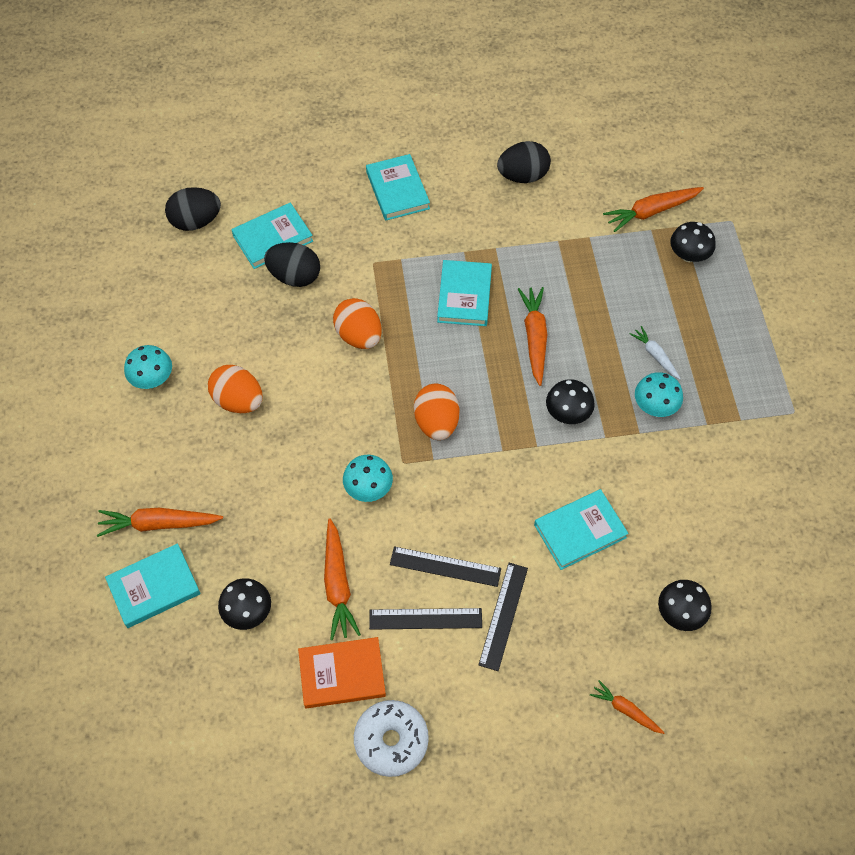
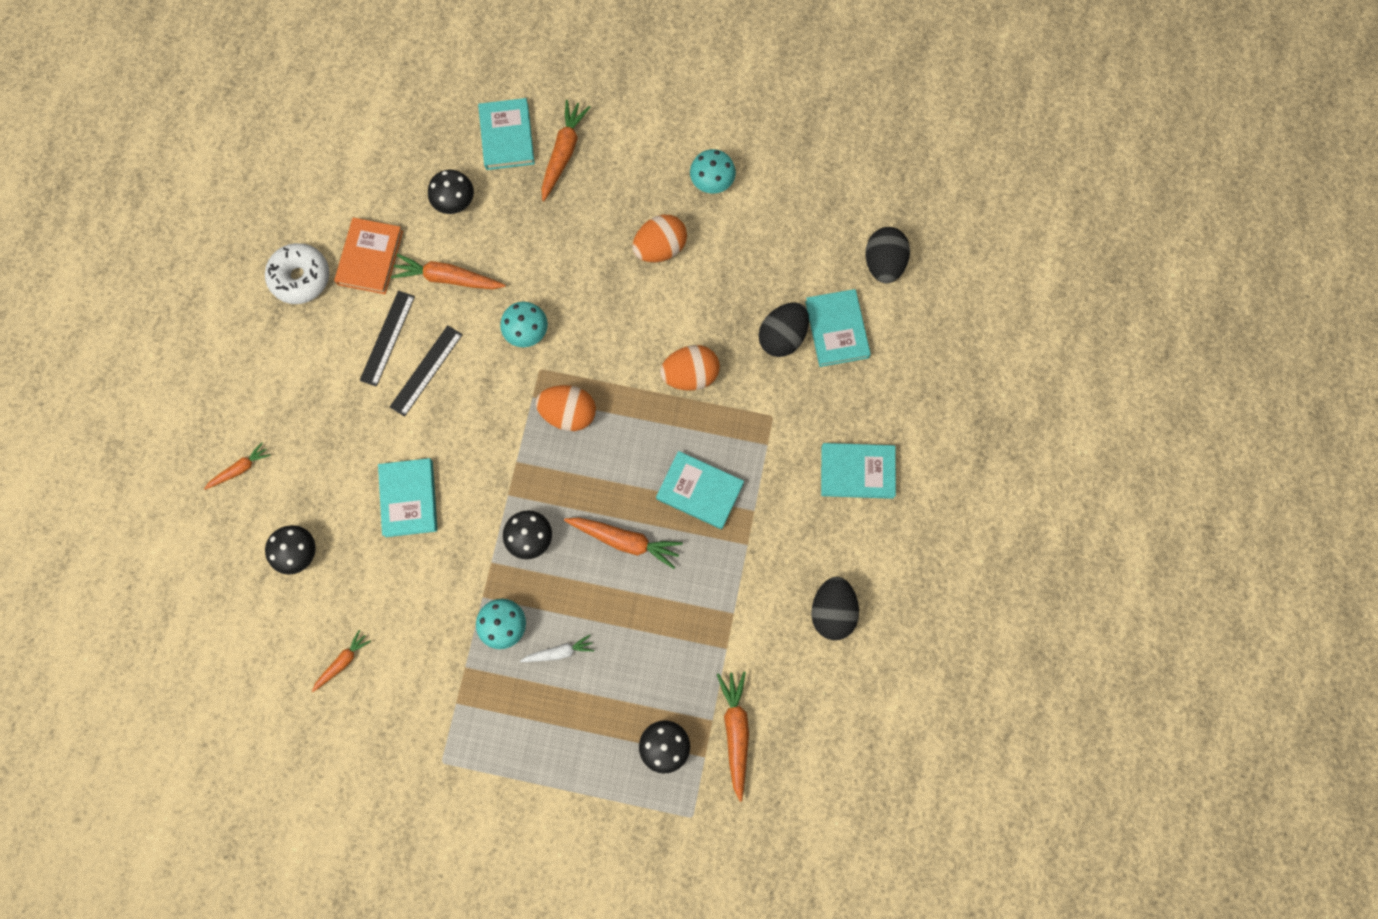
camera: 110 degrees right, 15 degrees up
black ruler [479,563,528,671] -> none
none -> orange carrot [312,630,371,692]

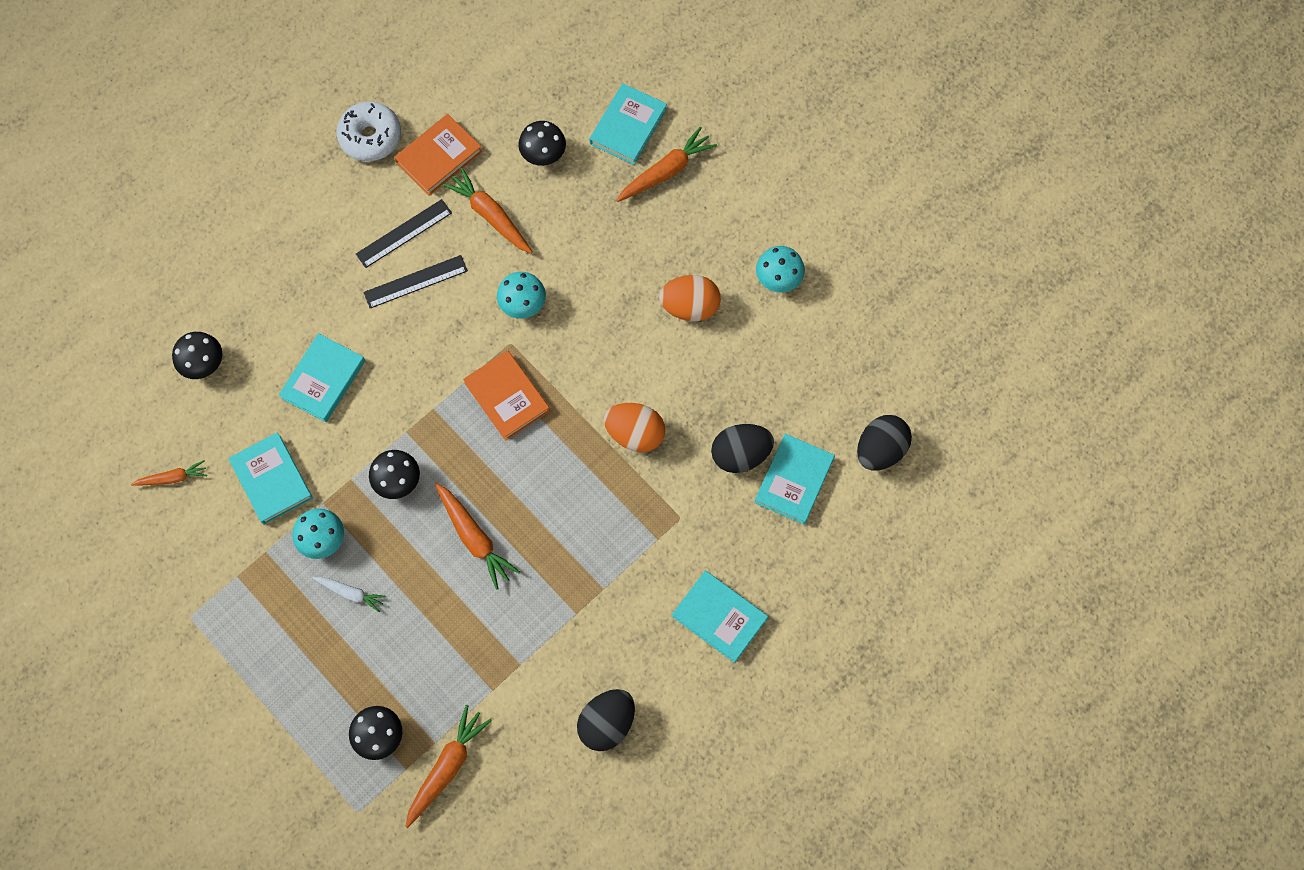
camera: 35 degrees right, 5 degrees down
orange carrot [204,443,271,490] -> none
orange egg [536,385,596,431] -> orange book [463,350,550,441]
turquoise book [656,451,744,529] -> turquoise book moved to [229,432,313,525]

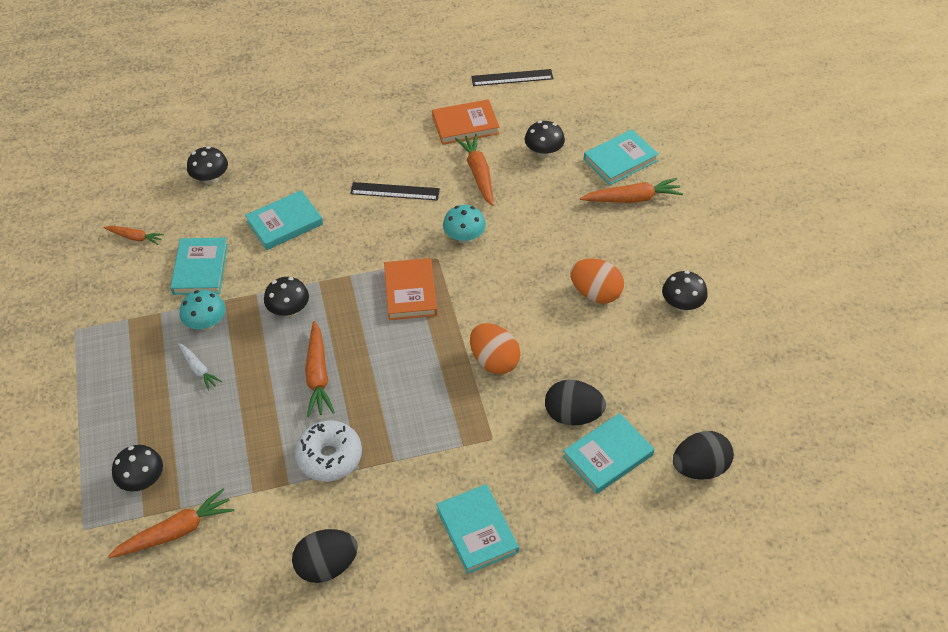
camera: 30 degrees right, 20 degrees down
white donut [336,102,401,161] -> white donut moved to [294,420,362,482]
black ruler [356,199,452,268] -> black ruler moved to [471,69,553,86]
turquoise mushroom [756,246,805,292] -> black mushroom [662,271,708,311]

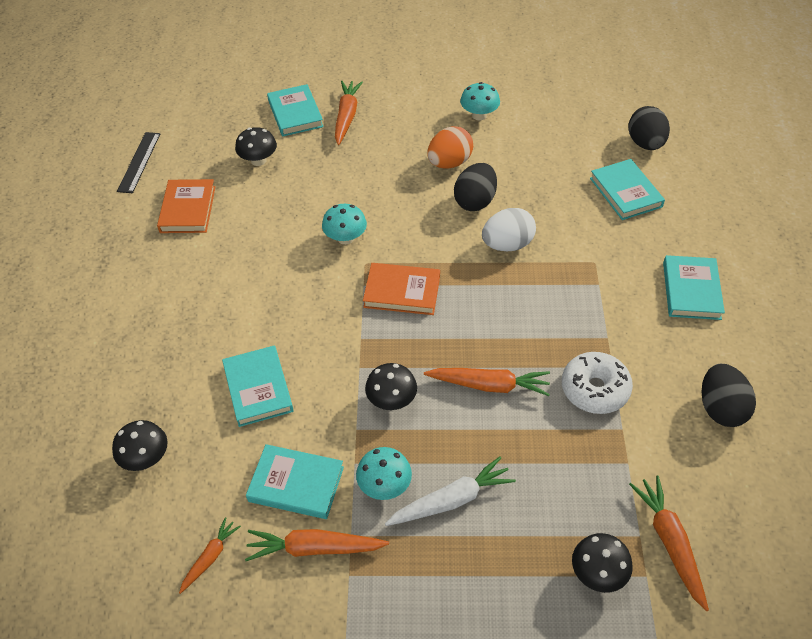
camera: 75 degrees left, 0 degrees up
white carrot [178,343,222,391] -> white carrot [385,456,516,526], size x1.66
black ruler [350,182,440,200] -> none
turquoise book [436,484,519,574] -> turquoise book turned 75 degrees counterclockwise [663,255,725,320]
orange carrot [455,134,494,206] -> orange carrot moved to [245,529,389,561]
orange egg [470,323,520,374] -> white egg [482,208,536,251]
black egg [545,380,606,425] -> black egg moved to [454,163,497,211]
black mushroom [662,271,708,311] -> turquoise mushroom [460,82,500,120]

